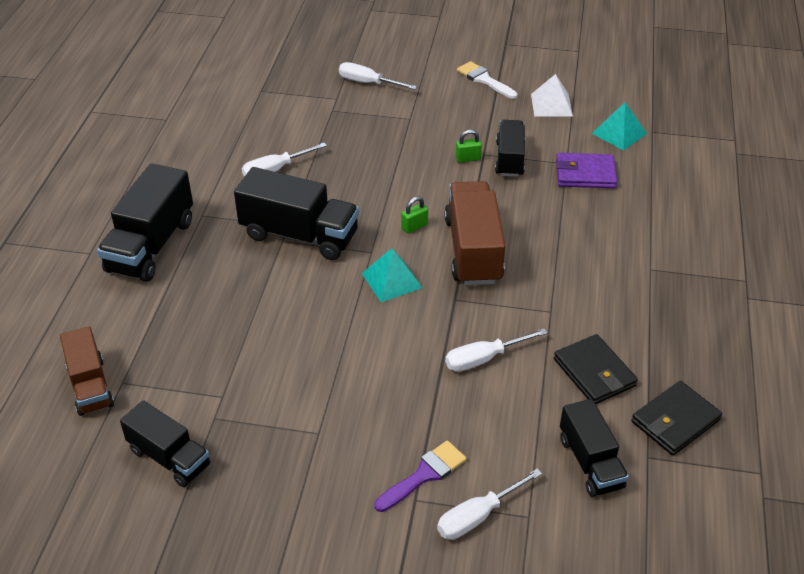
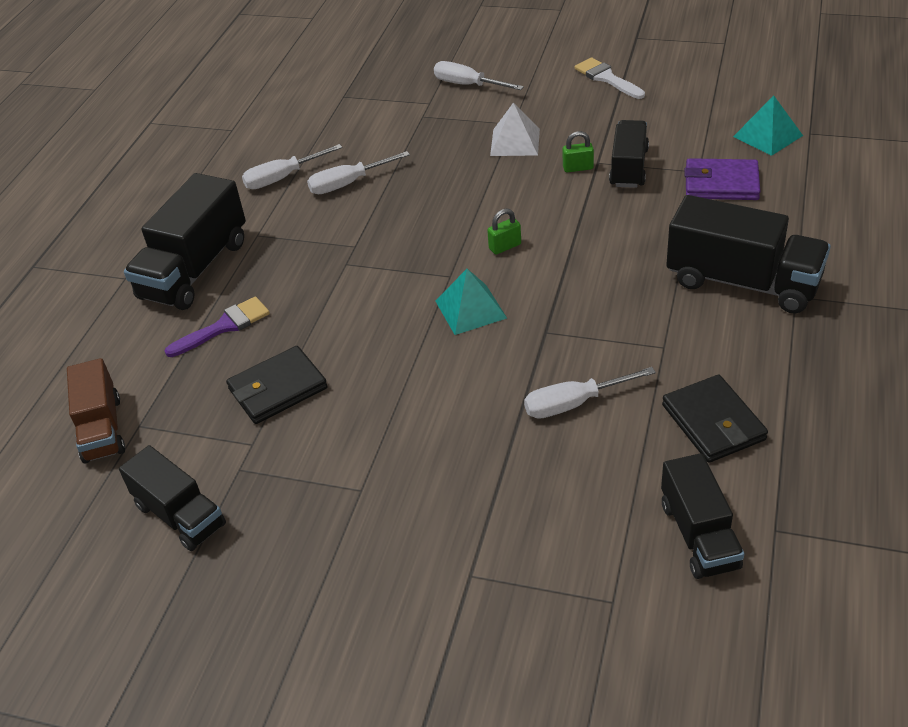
camera: 10 degrees right, 0 degrees up
black truck [234,167,359,260] -> black truck moved to [666,195,831,314]
purple brush [374,441,466,512] -> purple brush moved to [165,296,270,357]
white screwdriver [437,469,542,540] -> white screwdriver moved to [242,144,343,189]
brown truck [444,181,505,285] -> none
white pyramid [531,74,573,116] -> white pyramid moved to [490,103,540,156]
black wallet [631,381,722,456] -> black wallet moved to [226,346,327,424]

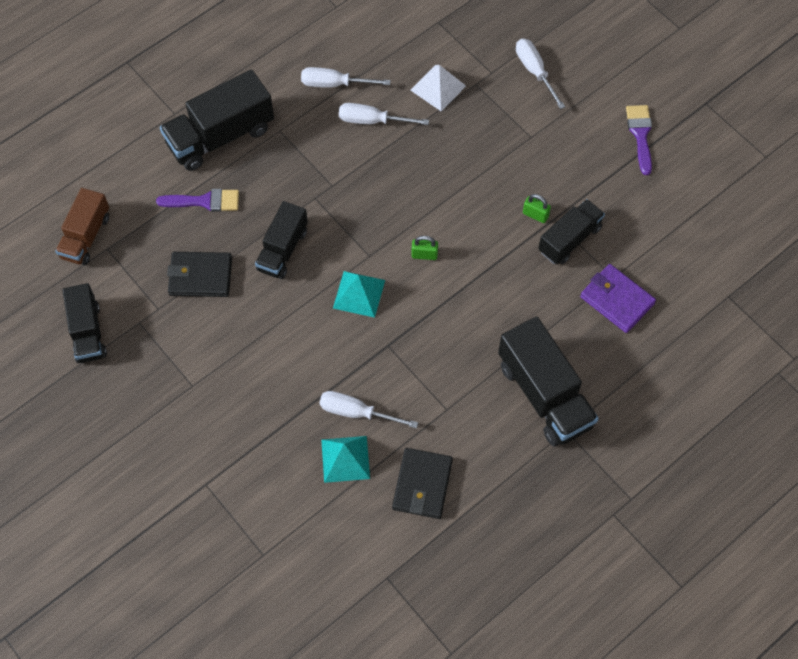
camera: 30 degrees right, 20 degrees up
white pyramid [490,103,540,156] -> white pyramid moved to [411,65,466,111]
white brush [574,57,645,99] -> purple brush [626,105,652,175]
black truck [661,453,744,579] -> black truck moved to [255,201,308,279]
turquoise pyramid [733,96,803,156] -> turquoise pyramid moved to [321,436,370,483]

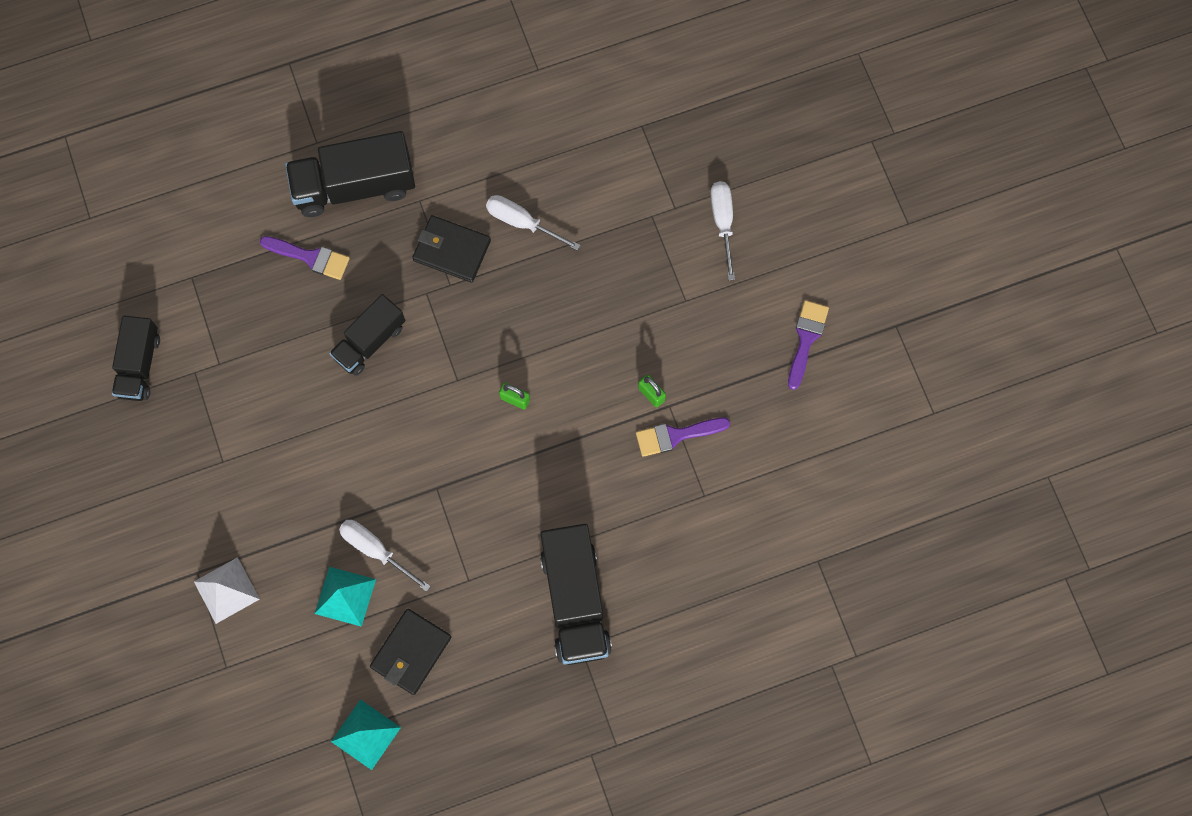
camera: 20 degrees right, 10 degrees up
brown truck [55,188,109,265] -> none
black wallet [167,252,232,297] -> black wallet moved to [412,215,491,283]
white screwdriver [301,67,391,88] -> none
turquoise pyramid [333,271,385,318] -> turquoise pyramid moved to [331,699,401,770]
white pyramid [411,65,466,111] -> white pyramid moved to [194,557,260,624]
black truck [538,199,605,265] -> purple brush [636,418,730,457]
purple wallet [580,264,656,333] -> none

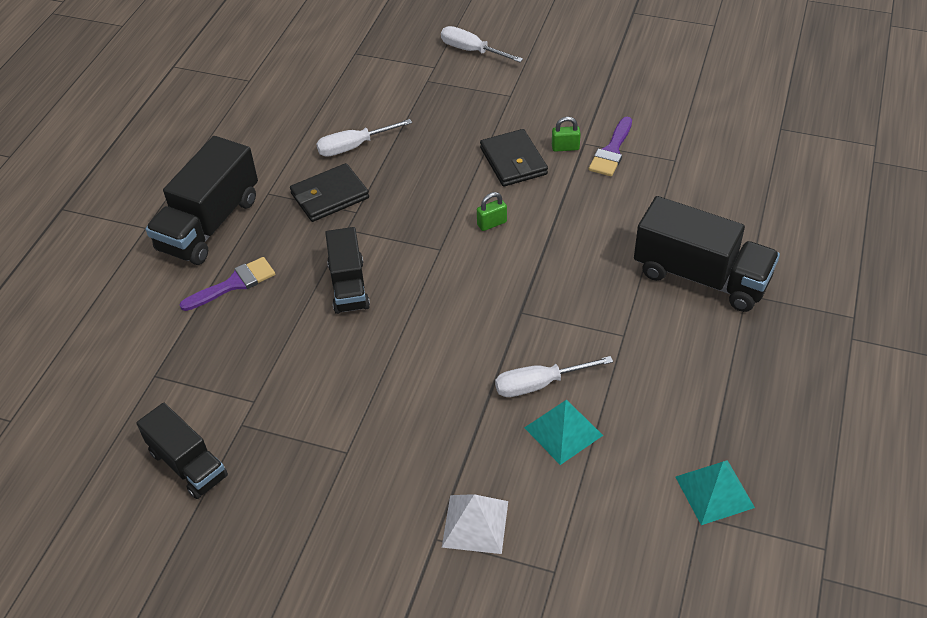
camera: 50 degrees left, 25 degrees down
black wallet [370,609,451,695] -> black wallet moved to [480,129,548,187]
purple brush [788,300,829,390] -> none

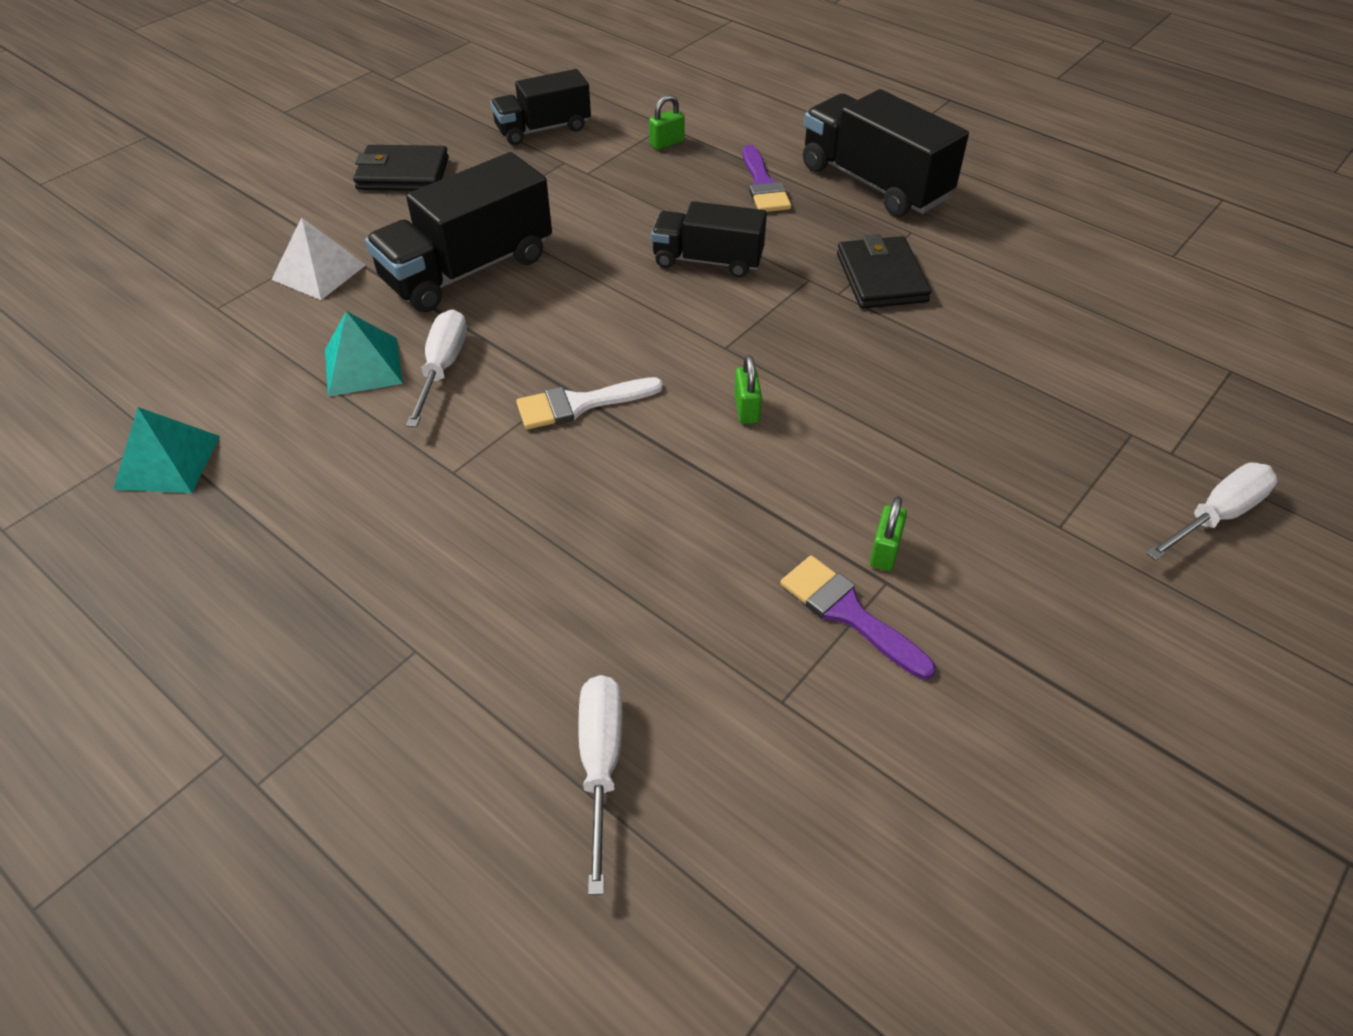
camera: 110 degrees right, 0 degrees up
white screwdriver [316,119,412,157] -> white screwdriver moved to [578,675,622,895]
black wallet [480,129,548,187] -> black wallet moved to [353,145,449,191]
black truck [634,196,780,312] -> black truck moved to [365,152,552,312]
none -> white brush [516,377,663,429]
none -> green padlock [649,95,685,150]

